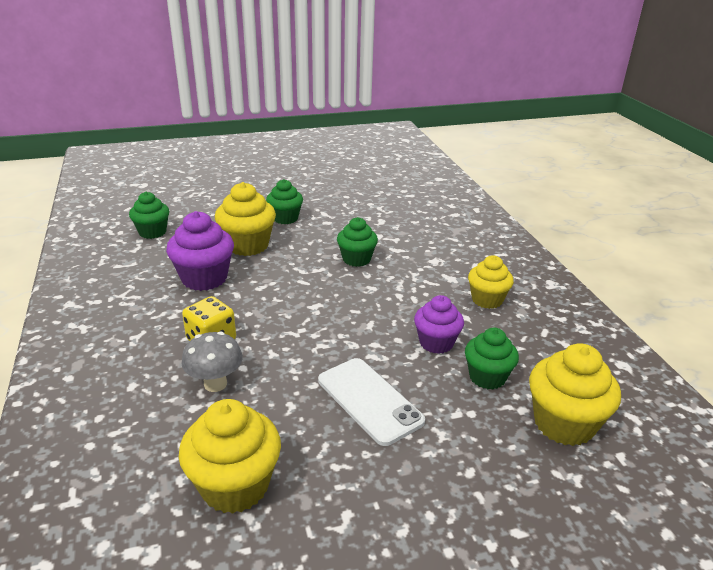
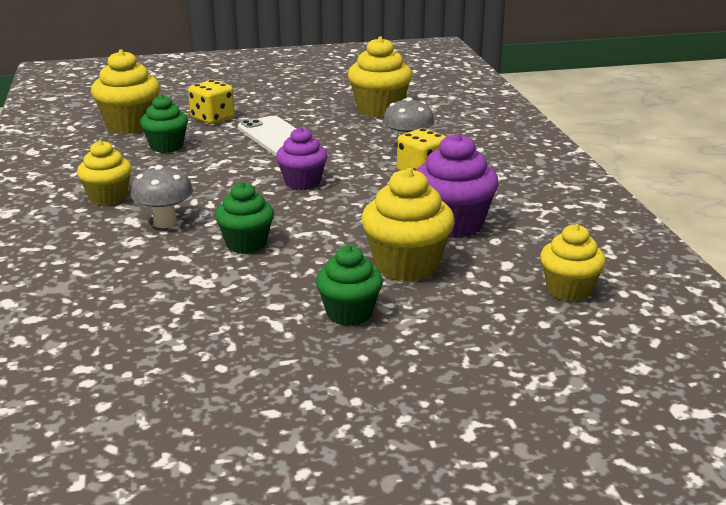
camera: 175 degrees left, 5 degrees down
green cupcake [129,192,169,239] -> yellow cupcake [540,224,606,302]
purple cupcake [414,295,464,354] -> purple cupcake moved to [276,127,328,190]
none -> grey mushroom [130,165,193,228]
none -> yellow dice [188,80,235,124]

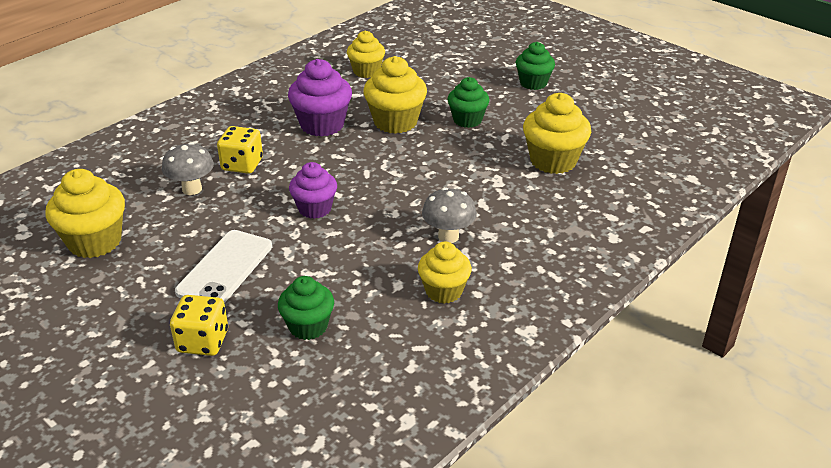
camera: 125 degrees left, 10 degrees up
yellow cupcake [91,49,160,134] -> yellow cupcake moved to [523,93,591,174]
green cupcake [215,182,274,254] -> green cupcake moved to [515,42,555,90]

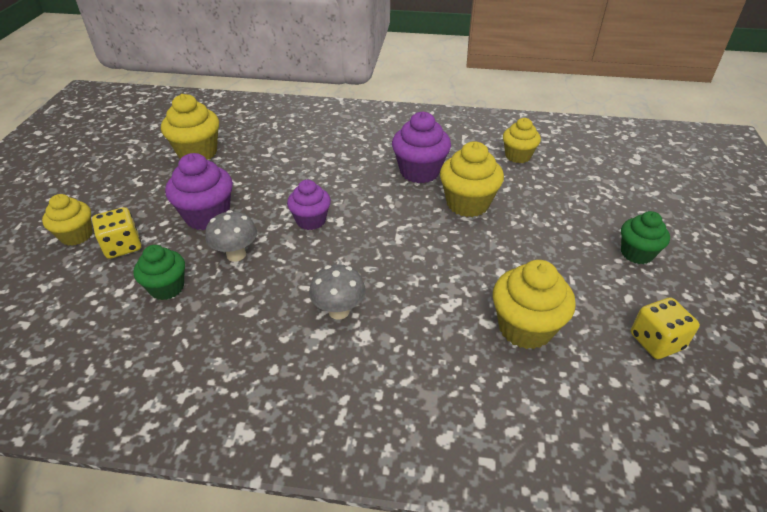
camera: 55 degrees right, 5 degrees up
grey mushroom [162,142,214,195] -> grey mushroom moved to [205,210,257,262]
white phone [175,230,272,303] -> purple cupcake [165,153,233,230]
yellow dice [217,126,263,174] -> yellow dice moved to [631,297,700,359]
yellow cupcake [418,242,472,303] -> yellow cupcake moved to [42,194,93,246]
green cupcake [447,77,489,128] -> none

